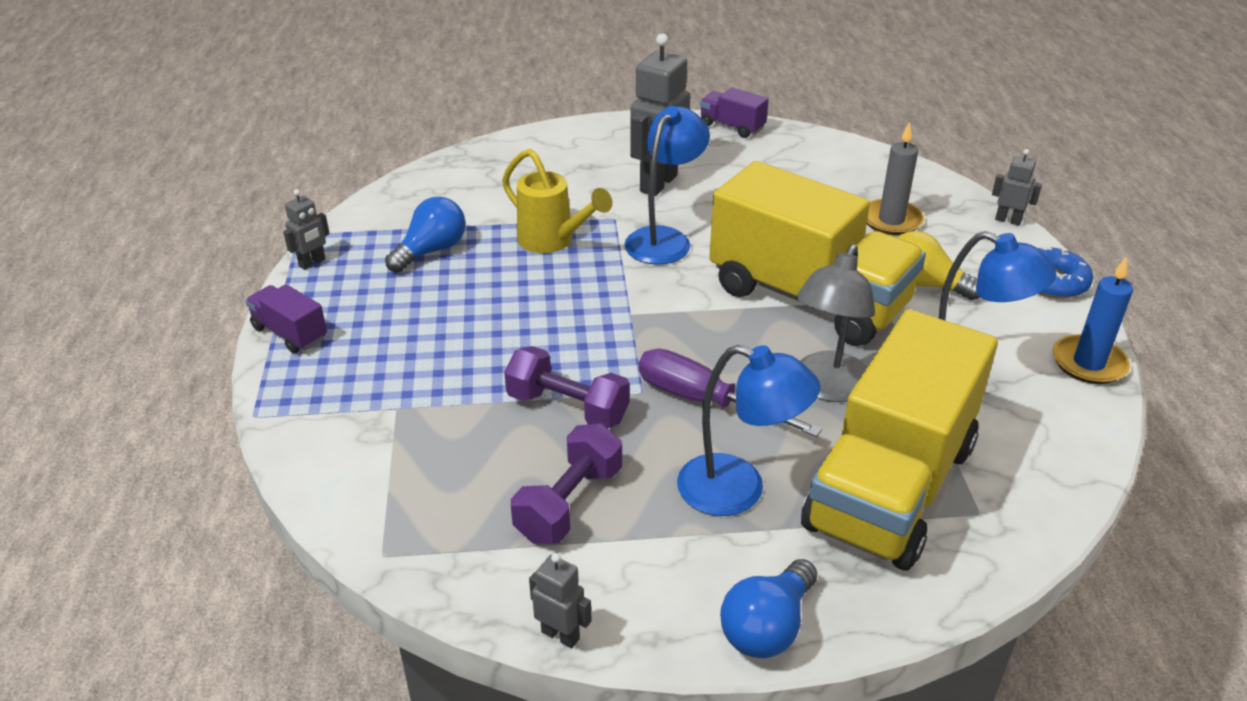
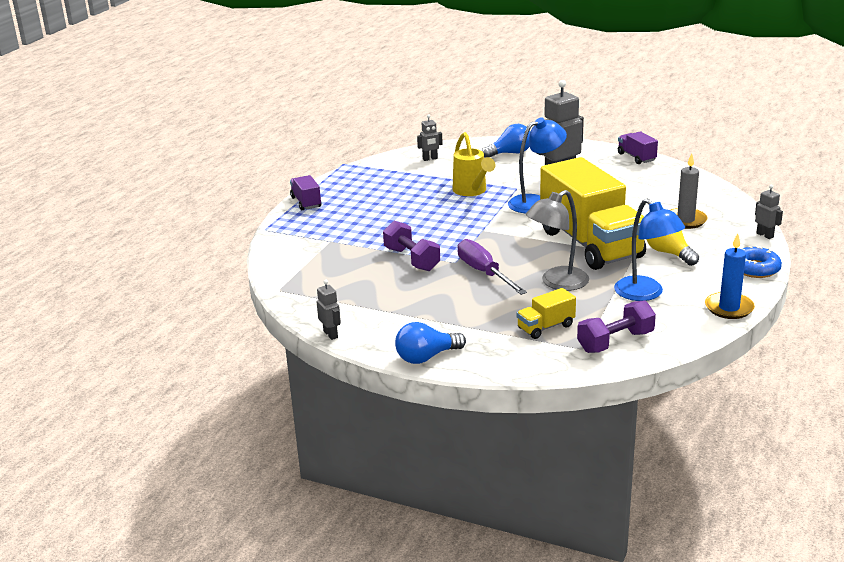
camera: 30 degrees right, 10 degrees down
grey robot [283,189,330,270] -> grey robot moved to [417,114,443,161]
blue light bulb [385,197,466,273] -> blue light bulb moved to [482,124,530,158]
purple dumbbell [511,424,622,544] -> purple dumbbell moved to [577,300,656,353]
blue lamp [677,345,820,516] -> none
yellow truck [801,309,998,571] -> yellow truck [517,288,576,339], size x0.41

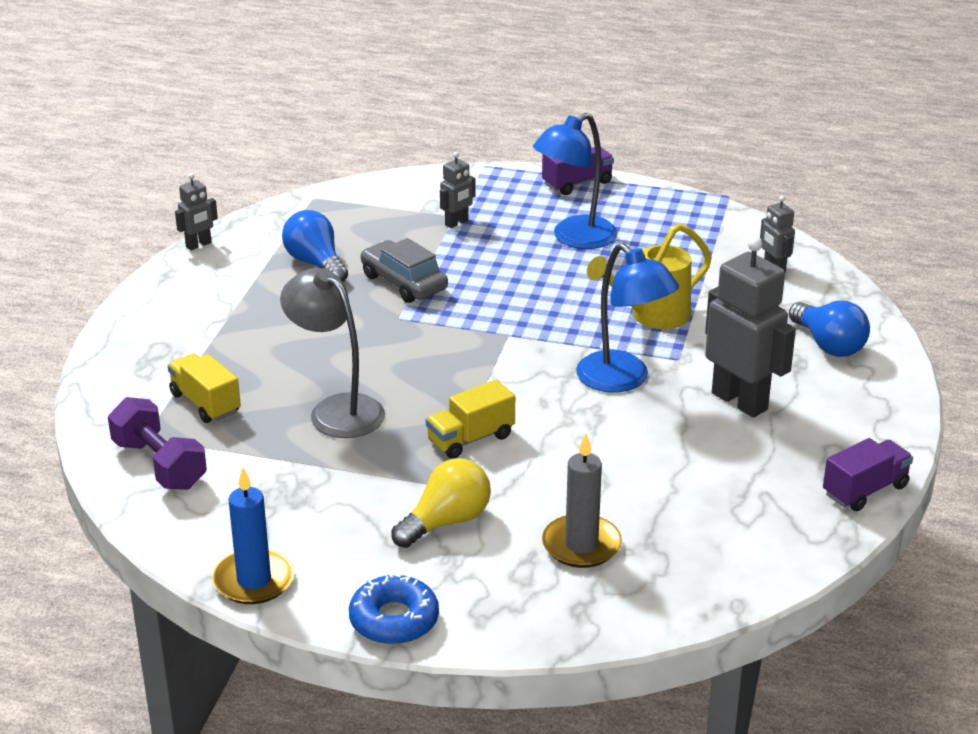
camera: 80 degrees right, 5 degrees up
purple dumbbell [383,221,440,271] -> grey car [360,238,448,303]
blue light bulb [395,322,466,364] -> blue light bulb moved to [282,210,348,282]
purple screwdriver [457,239,527,295] -> none
yellow truck [540,157,646,270] -> yellow truck [426,380,515,459], size x0.41
blue lamp [614,199,685,301] -> blue lamp moved to [533,113,618,249]
grey robot [755,185,783,239] -> grey robot moved to [440,152,475,228]

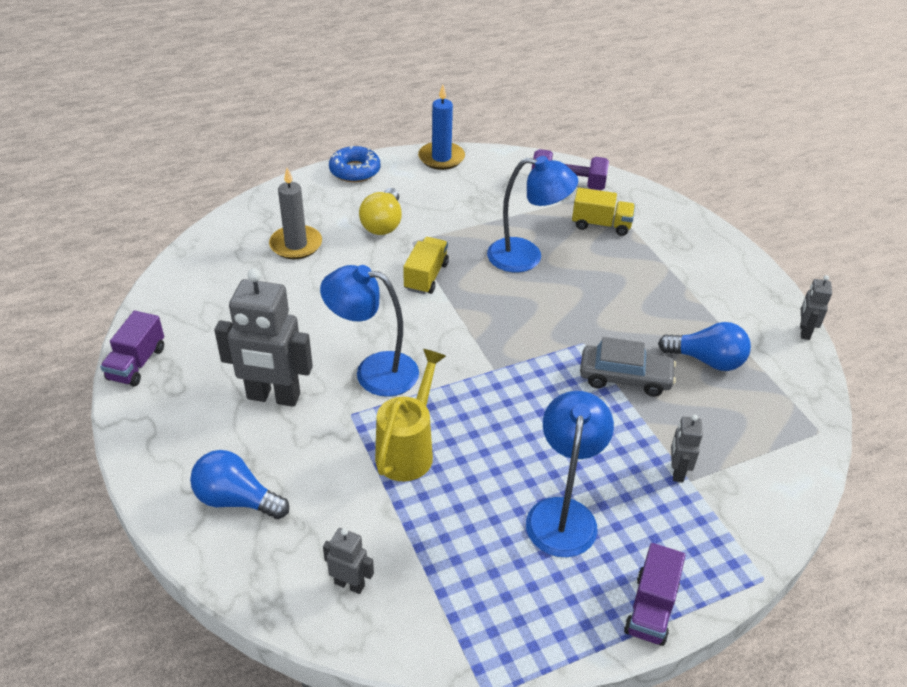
camera: 140 degrees right, 10 degrees up
grey lamp [280,268,385,438] -> blue lamp [487,156,578,272]

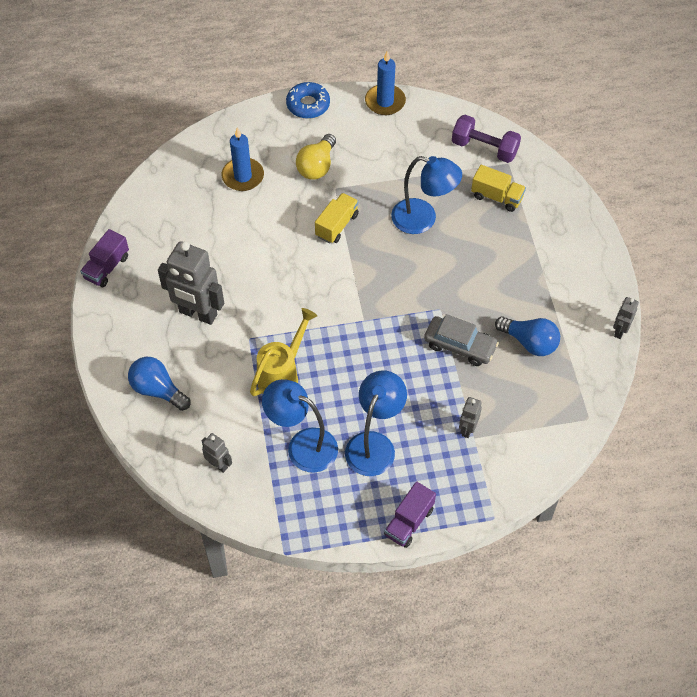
camera: 15 degrees right, 15 degrees up
grey candle [269,168,322,259] -> blue candle [222,127,264,191]
blue lamp [320,265,419,397] -> blue lamp moved to [262,379,338,473]

